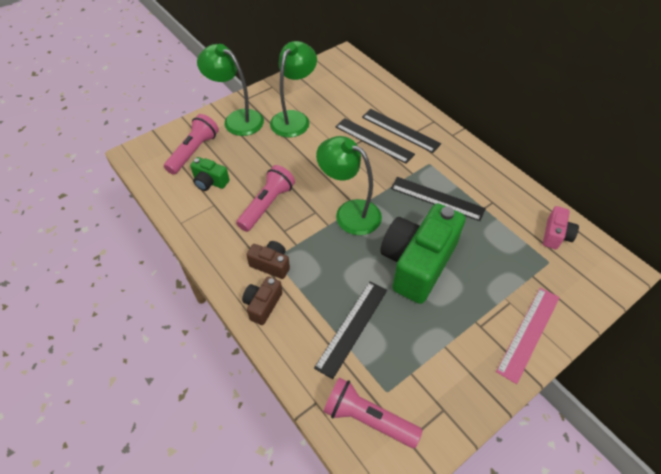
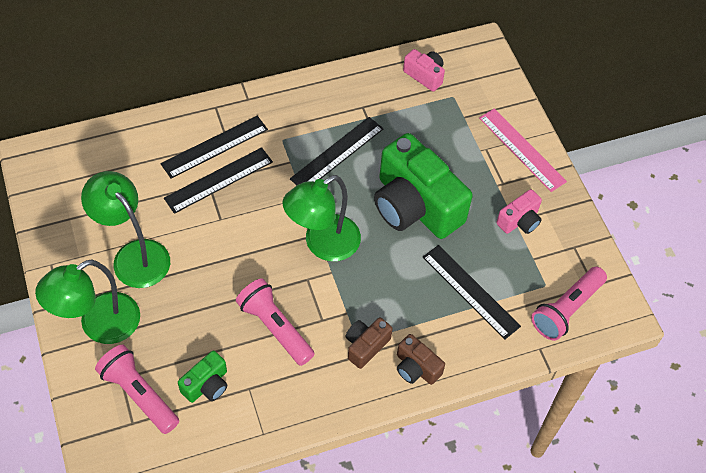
camera: 75 degrees left, 5 degrees up
none -> pink camera [496,189,542,234]

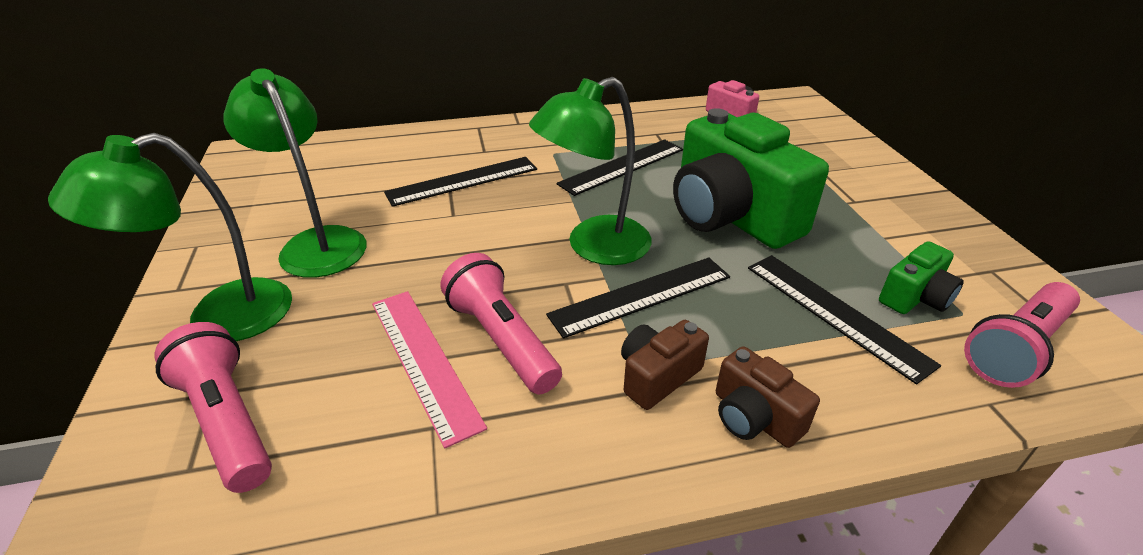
camera: 10 degrees right, 20 degrees down
black ruler [161,116,268,179] -> black ruler moved to [546,257,730,339]
green camera [178,350,227,403] -> green camera moved to [879,241,964,314]
pink ruler [479,108,567,192] -> pink ruler moved to [372,291,487,449]
pink camera [496,189,542,234] -> none

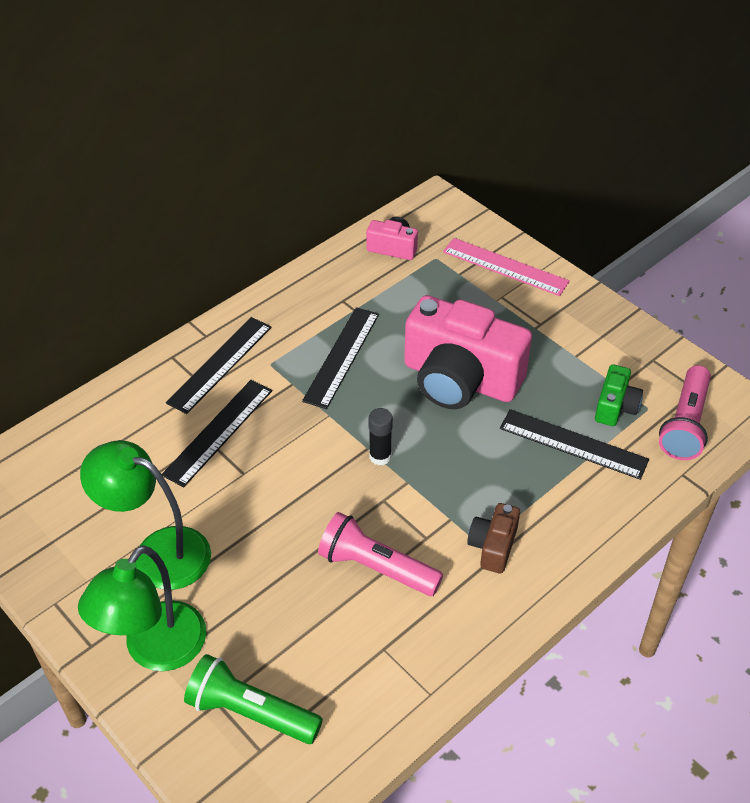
camera: 30 degrees left, 10 degrees up
pink flashlight [155,322,272,493] -> green flashlight [184,654,323,744]
pink ruler [372,291,487,449] -> pink ruler moved to [443,238,570,296]
green lamp [529,77,652,265] -> black glue stick [369,408,393,465]
black ruler [546,257,730,339] -> black ruler moved to [166,317,272,414]
green camera [673,108,829,249] -> pink camera [404,295,532,409]
brown camera [716,346,820,448] -> none

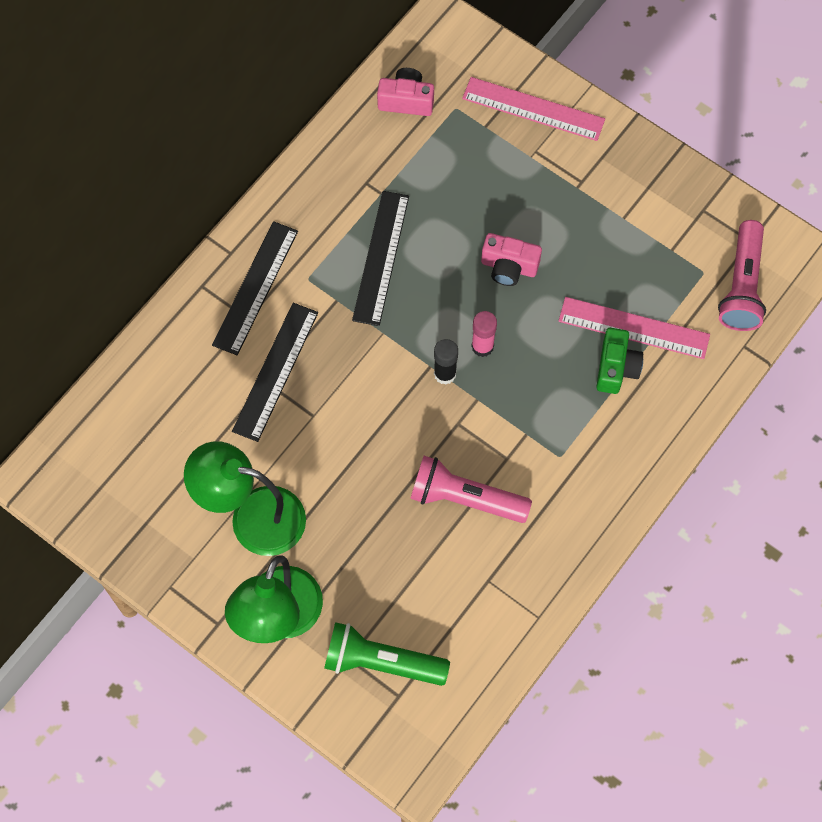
camera: 10 degrees left, 20 degrees up
pink camera [404,295,532,409] -> pink camera [481,233,542,286], size x0.46
brown camera [467,503,520,574] -> none
black ruler [500,409,649,480] -> pink ruler [559,297,710,359]
green camera [595,364,643,426] -> green camera moved to [596,328,643,394]
none -> pink glue stick [471,311,497,357]

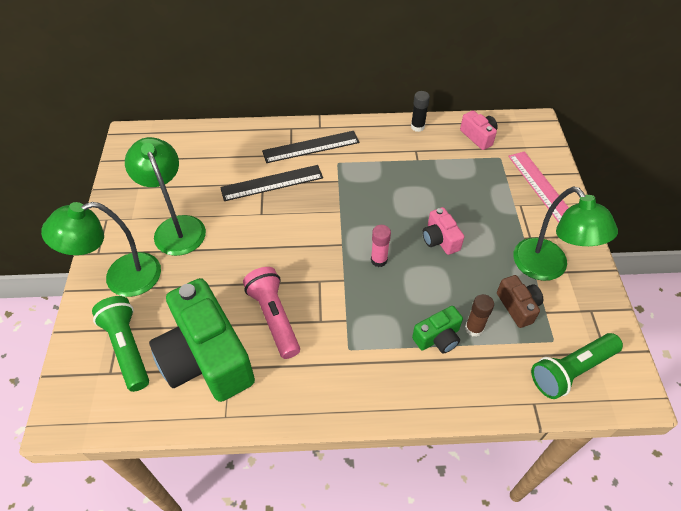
camera: 50 degrees right, 15 degrees down
black ruler [352,191,409,326] -> none
black glue stick [434,339,458,385] -> black glue stick moved to [411,91,430,132]
pink ruler [559,297,710,359] -> brown glue stick [465,294,494,337]
pink flashlight [718,220,766,331] -> green flashlight [531,333,623,399]
none -> green camera [149,278,255,402]
none -> brown camera [497,275,543,328]
none -> green lamp [513,187,618,281]

